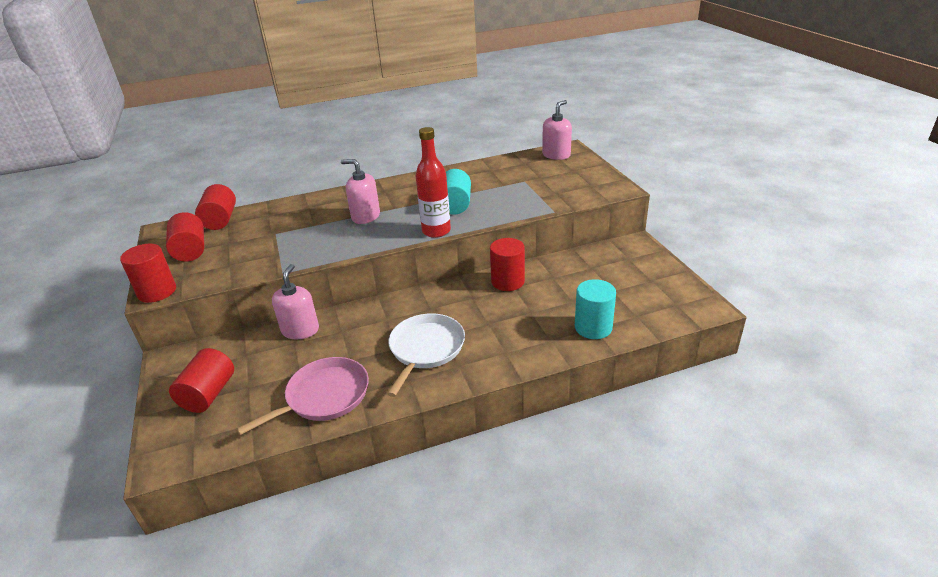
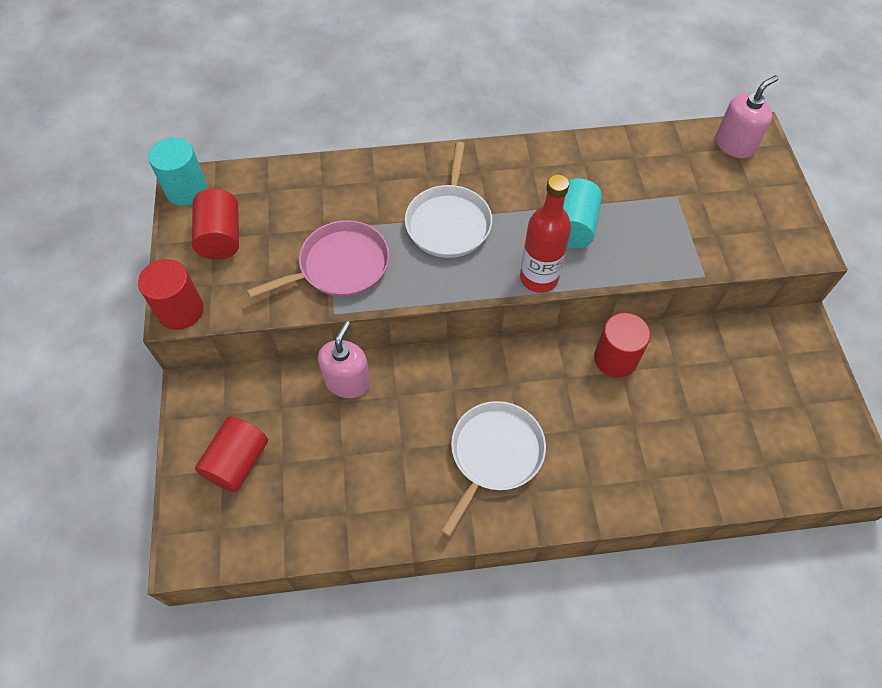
camera: 10 degrees right, 25 degrees up
red cylinder [195,184,236,230] -> none
pink pan [236,357,369,435] -> pink pan moved to [247,220,389,298]
pink soap dispenser [341,159,380,224] -> white pan [405,142,492,258]
turquoise cylinder [575,279,616,339] -> turquoise cylinder moved to [148,138,207,206]

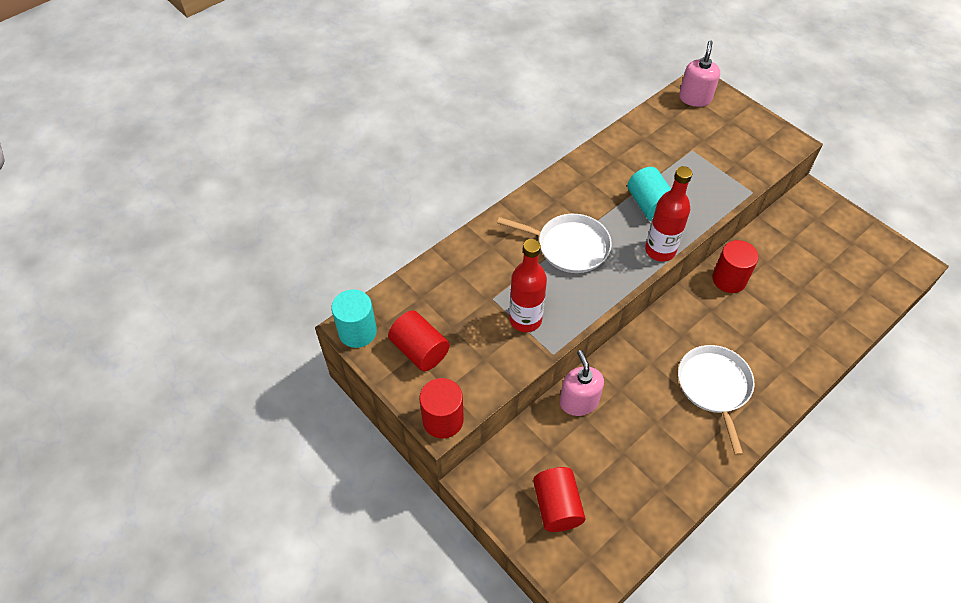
camera: 35 degrees left, 5 degrees down
pink pan [247,220,389,298] -> red bottle [509,239,547,332]
white pan [405,142,492,258] -> white pan turned 45 degrees counterclockwise [497,214,612,273]

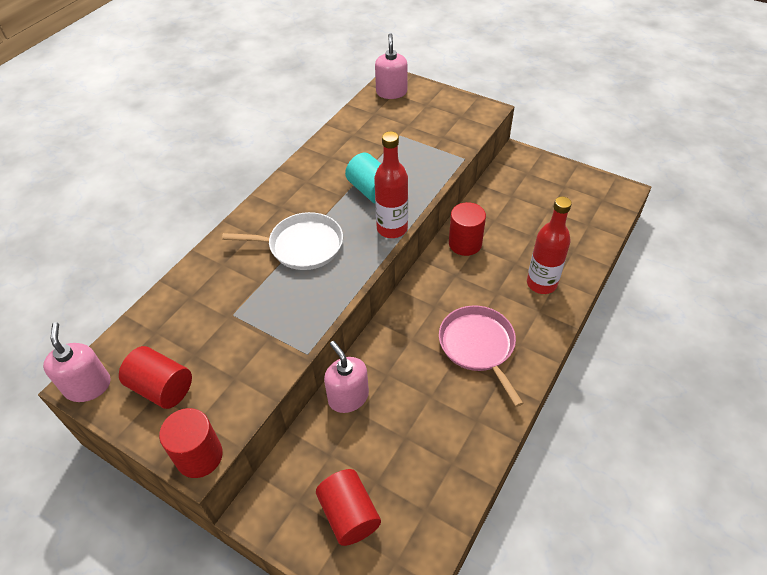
camera: 15 degrees left, 5 degrees down
turquoise cylinder [331,289,377,348] -> pink soap dispenser [43,322,111,402]
red bottle [509,239,547,332] -> red bottle moved to [527,197,572,294]
white pan [678,345,754,455] -> pink pan [439,305,523,407]

